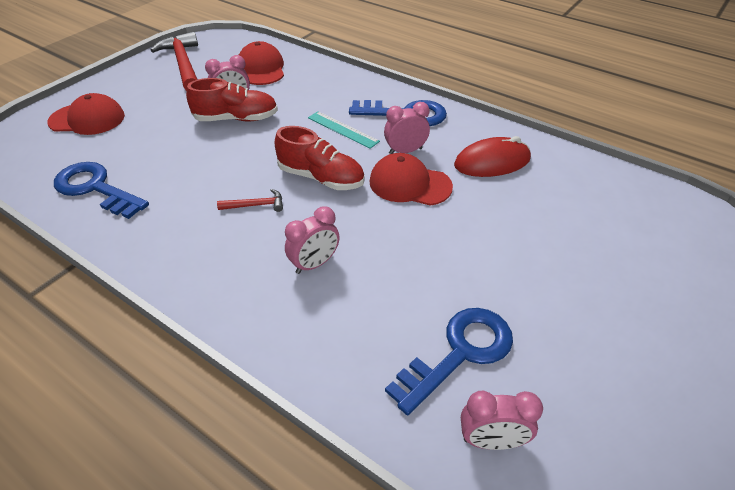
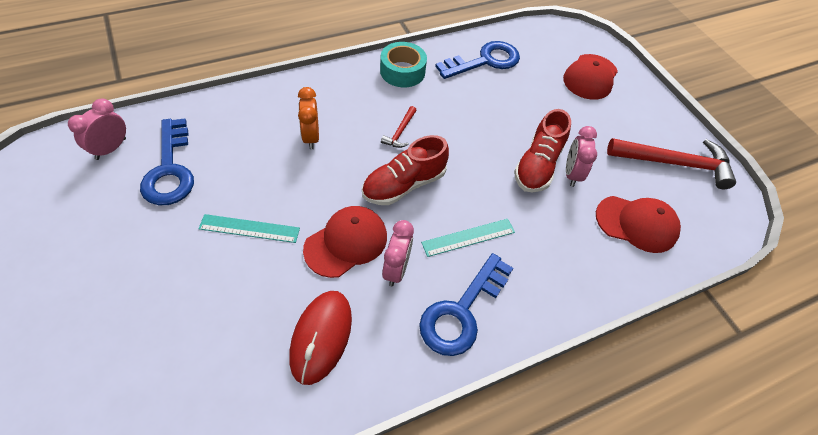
camera: 115 degrees right, 10 degrees up
pink clock [285,206,340,274] -> orange clock [298,87,319,150]
none -> turquoise ruler [198,214,300,243]
none -> turquoise tape [380,42,427,87]

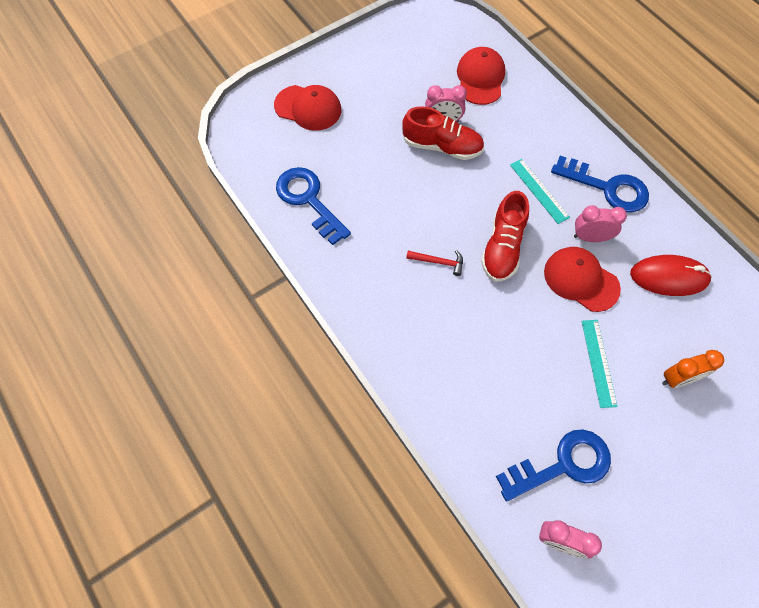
camera: 95 degrees left, 10 degrees up
orange clock [298,87,319,150] -> orange clock moved to [662,350,724,388]
red shoe [362,135,449,205] -> red shoe turned 60 degrees clockwise [481,191,529,282]
turquoise tape [380,42,427,87] -> none
red hammer [607,138,736,189] -> none

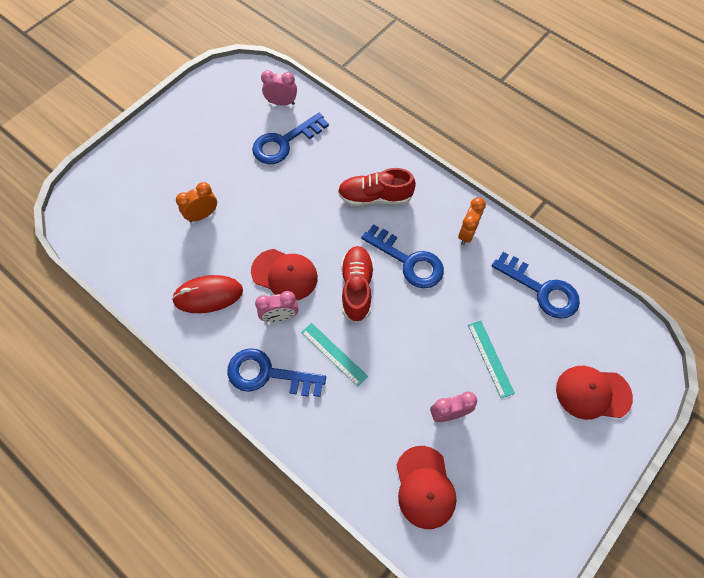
camera: 165 degrees right, 0 degrees up
red shoe [402,106,484,160] -> red shoe moved to [338,168,416,206]
red hammer [406,250,463,276] -> blue key [361,224,444,288]
turquoise ruler [582,320,618,408] -> turquoise ruler moved to [468,320,515,398]
none -> orange clock [458,197,486,245]

